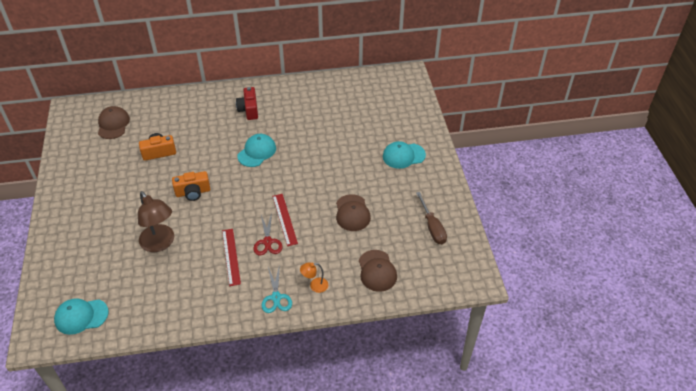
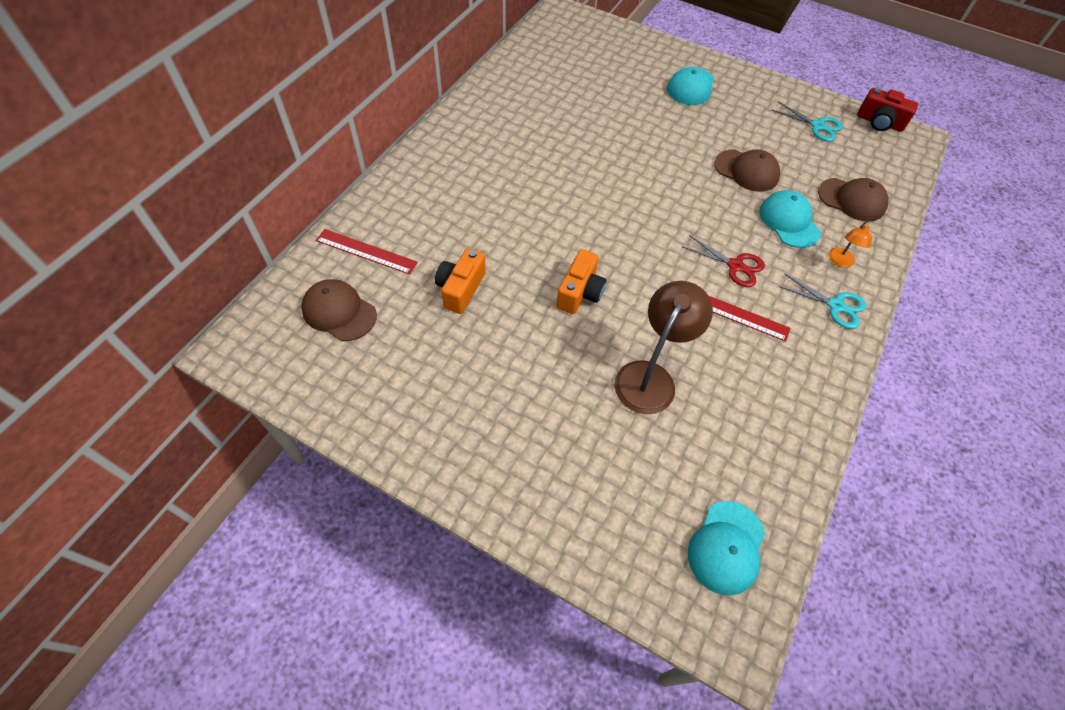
camera: 55 degrees left, 10 degrees up
brown lamp [138,191,174,252] -> brown lamp turned 60 degrees counterclockwise [614,281,713,414]
red camera [236,87,258,120] -> red camera moved to [857,88,918,132]
turquoise cap [237,134,276,167] -> turquoise cap moved to [759,190,821,248]
red ruler [272,194,298,246] -> red ruler moved to [316,229,418,274]
brown screwdriver [416,192,447,244] -> turquoise scissors [772,102,843,142]

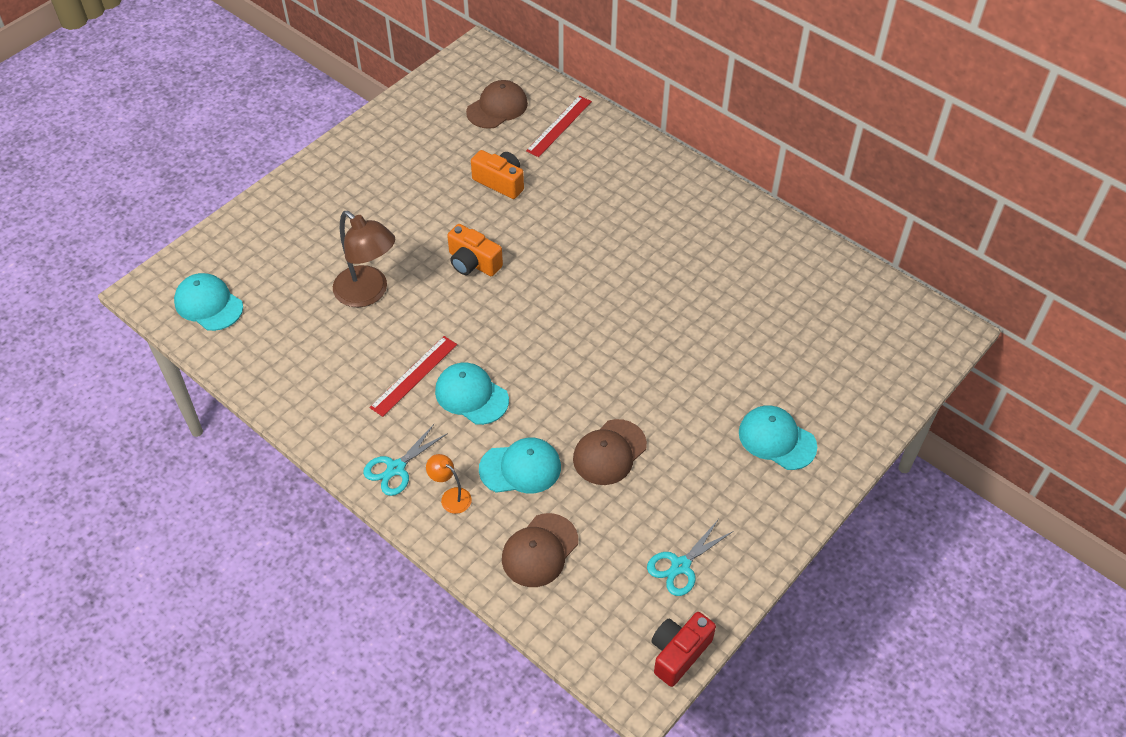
camera: 105 degrees right, 5 degrees down
red scissors [683,235,765,287] -> turquoise cap [435,363,509,425]

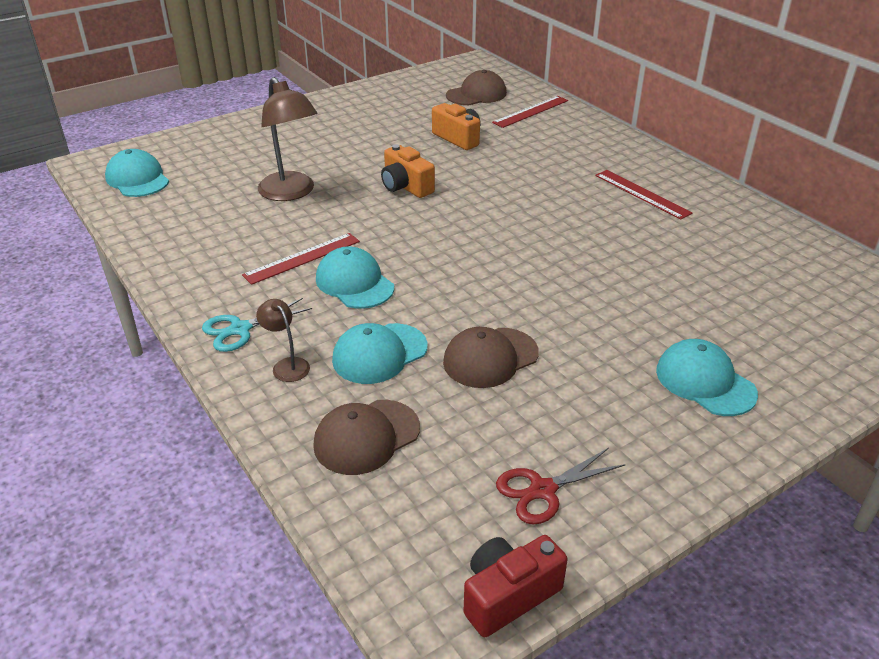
camera: 15 degrees right, 15 degrees down
orange lamp [426,454,472,514] -> brown lamp [256,299,310,382]
turquoise cap [479,438,561,493] -> turquoise cap turned 135 degrees clockwise [332,323,428,384]
turquoise scissors [647,520,734,596] -> red scissors [496,448,626,525]
none -> red ruler [595,170,692,220]

